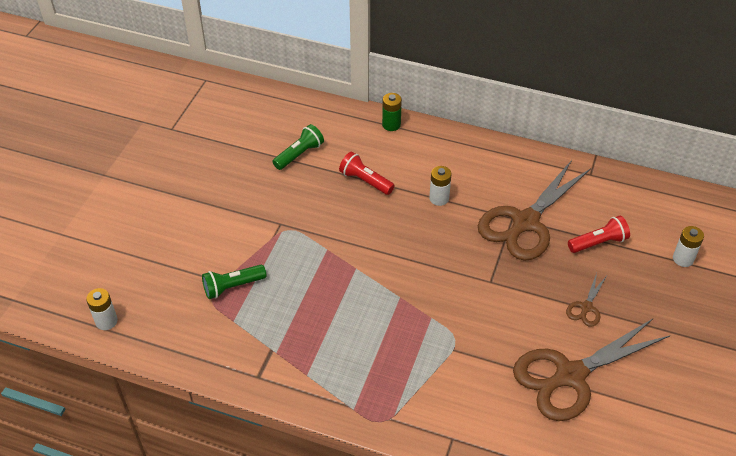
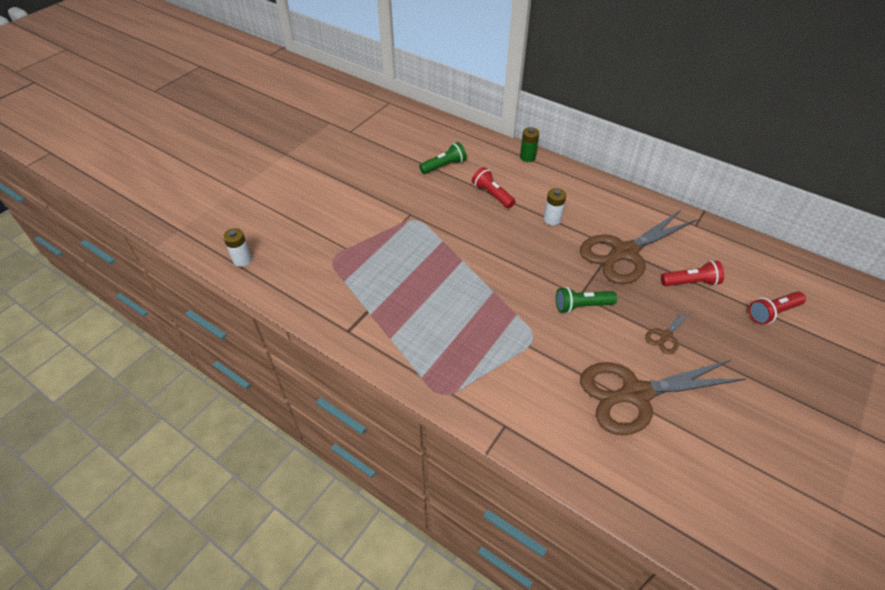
camera: 15 degrees right, 0 degrees up
green flashlight [202,265,266,299] -> green flashlight moved to [556,287,617,313]
white battery [673,226,704,267] -> red flashlight [749,291,806,325]

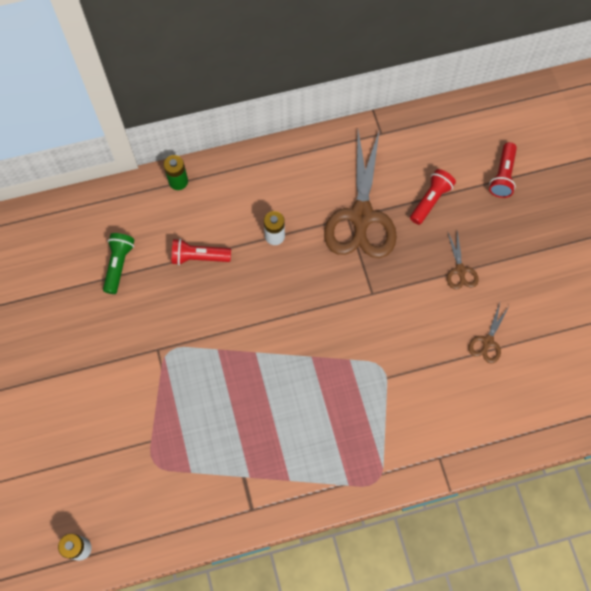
camera: 50 degrees left, 20 degrees up
green flashlight [556,287,617,313] -> none
brown scissors [580,359,746,435] -> brown scissors [468,303,510,363], size x0.43

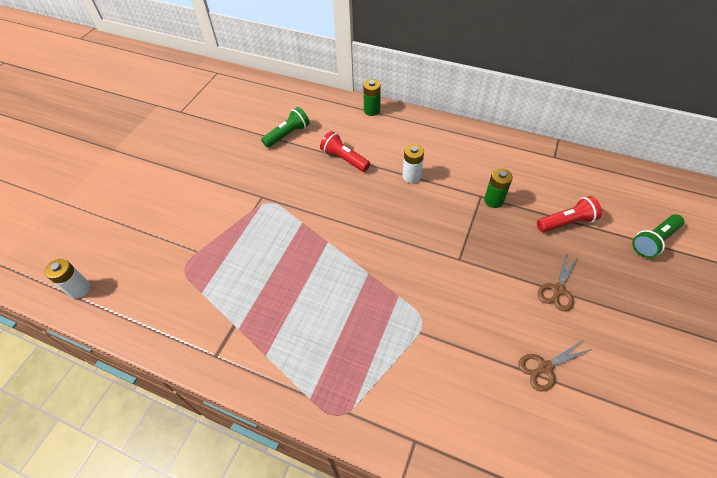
camera: 40 degrees right, 15 degrees down
brown scissors [324,129,397,258] -> green battery [484,168,513,208]
red flashlight [489,142,517,198] -> green flashlight [632,214,684,258]

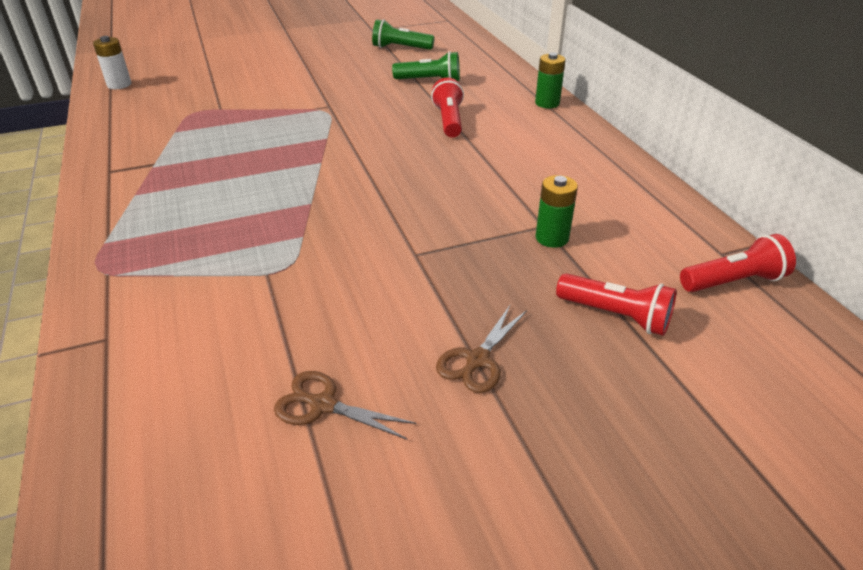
camera: 45 degrees right, 15 degrees down
white battery [403,144,424,183] -> none
brown scissors [538,254,578,311] -> brown scissors turned 45 degrees counterclockwise [436,305,527,393]
green flashlight [632,214,684,258] -> green flashlight moved to [372,19,435,50]
none -> red flashlight [680,234,796,292]

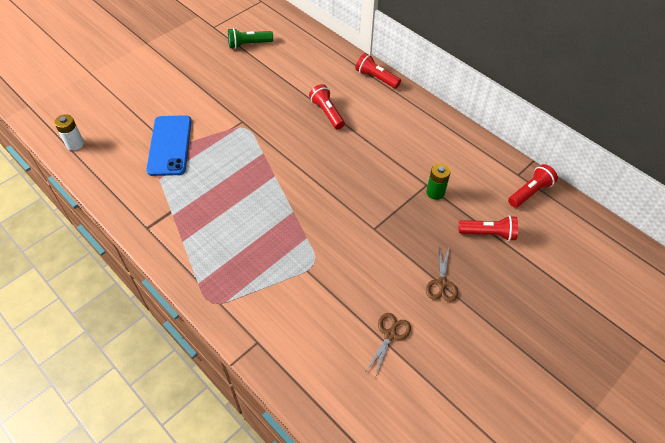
camera: 25 degrees left, 15 degrees up
brown scissors [274,371,416,440] -> brown scissors turned 120 degrees clockwise [366,313,411,375]
green flashlight [392,51,460,81] -> none
green battery [535,52,566,108] -> red flashlight [355,53,401,89]
none -> blue phone [146,115,192,176]

